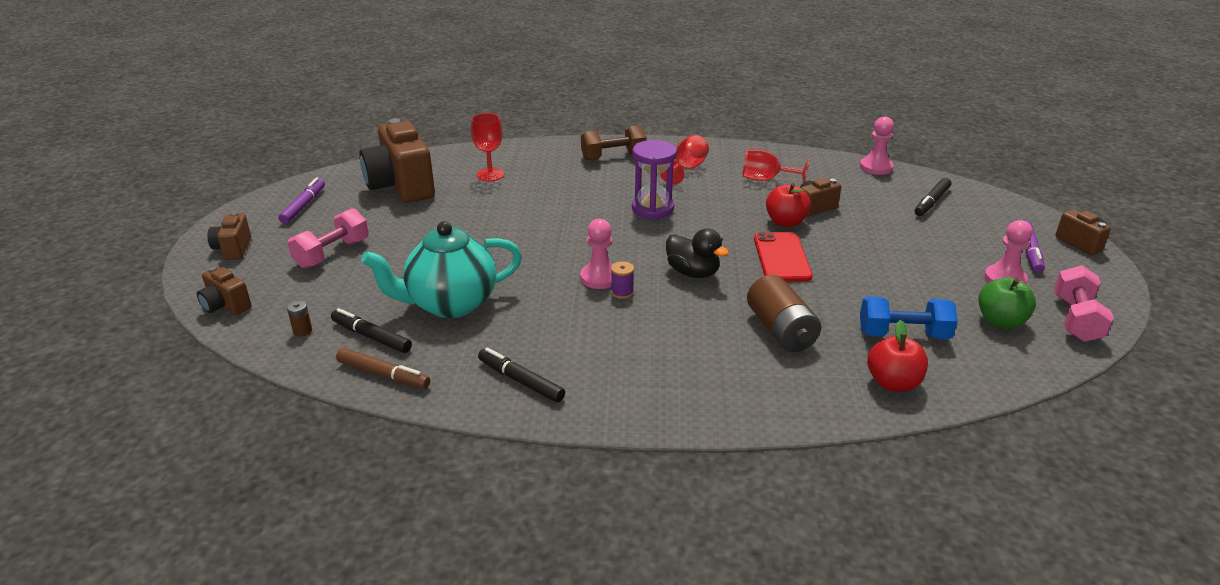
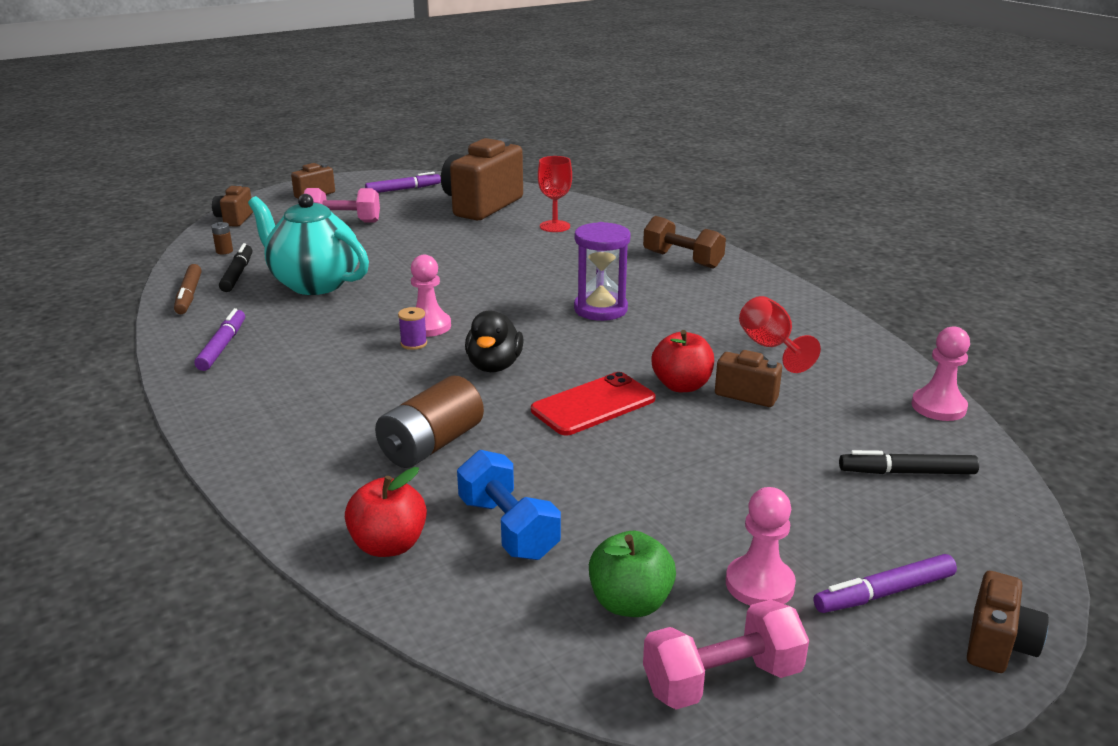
camera: 55 degrees right, 5 degrees down
black marker [478,348,565,402] -> purple marker [194,308,245,371]
red goblet [660,135,709,185] -> none

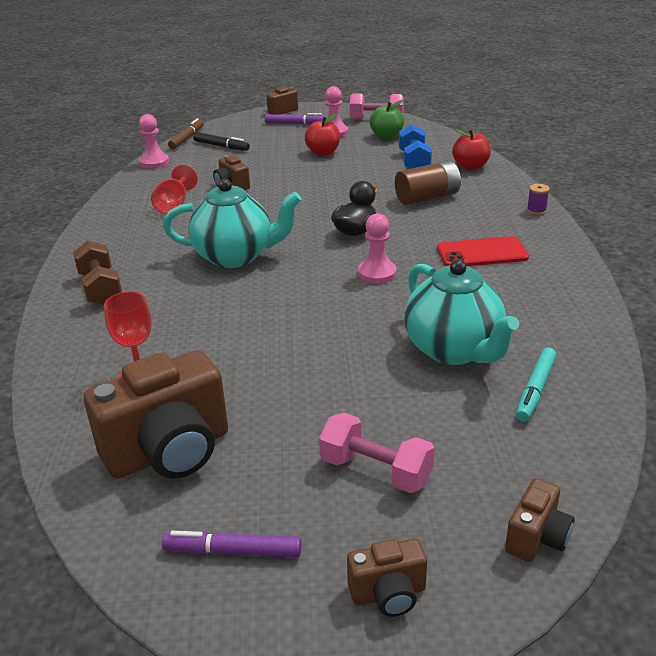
camera: 150 degrees left, 5 degrees up
brown marker [174,264,202,314] -> brown marker moved to [168,118,204,149]
purple marker [194,308,245,371] -> none
brown battery [211,222,233,254] -> none
black marker [219,243,252,292] -> turquoise marker [516,347,557,422]
purple spool [398,307,427,350] -> purple spool moved to [527,184,550,215]
red phone [531,372,656,435] -> red phone moved to [437,236,529,266]
purple hourglass [574,222,631,321] -> turquoise teapot [163,179,301,268]
red apple [651,330,714,392] -> red apple moved to [305,114,340,156]

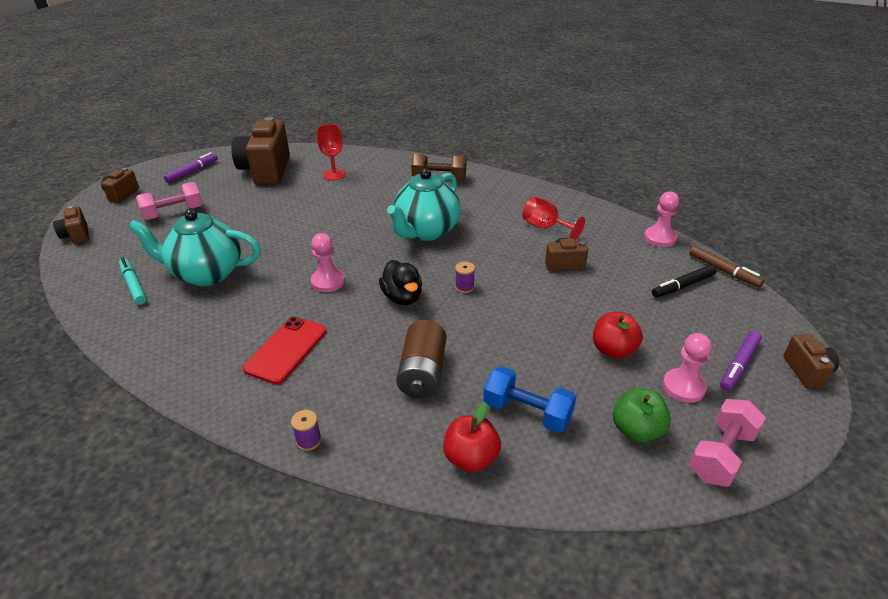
camera: 120 degrees right, 5 degrees up
none -> purple spool [455,262,475,293]

